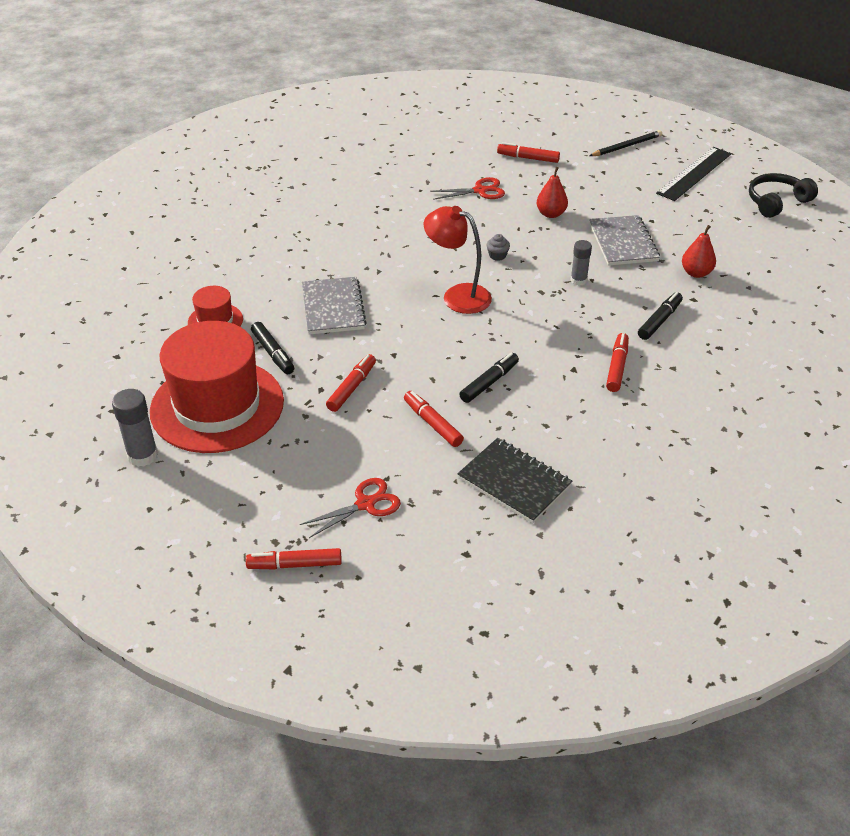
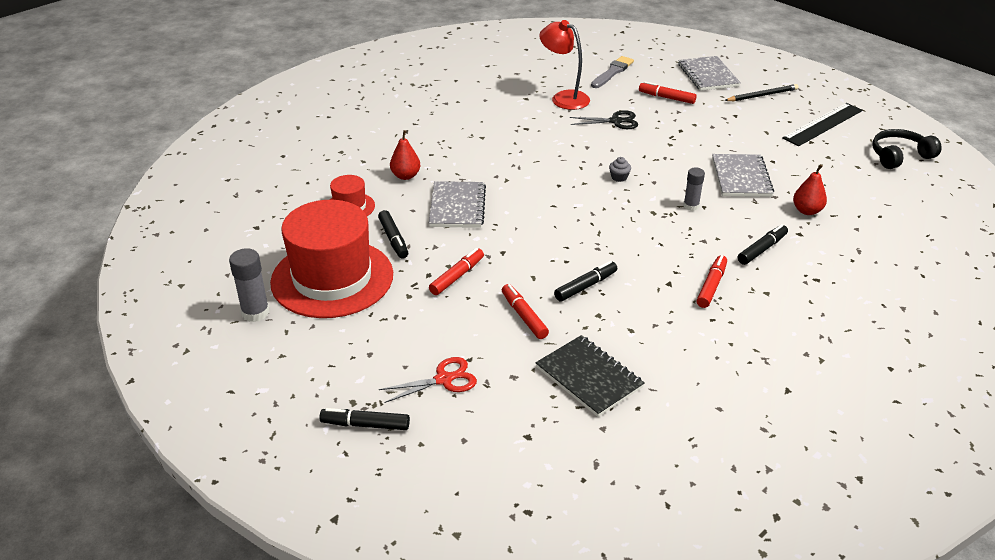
camera: 10 degrees right, 5 degrees down
red marker [246,548,342,570] -> black marker [319,408,410,430]
red lamp [424,206,492,314] -> red lamp moved to [539,20,590,110]
red scissors [430,177,505,200] -> black scissors [570,110,638,129]
red pear [536,167,568,218] -> red pear moved to [390,130,420,180]
none -> grey brush [591,56,634,88]
none -> grey notebook [678,56,741,91]

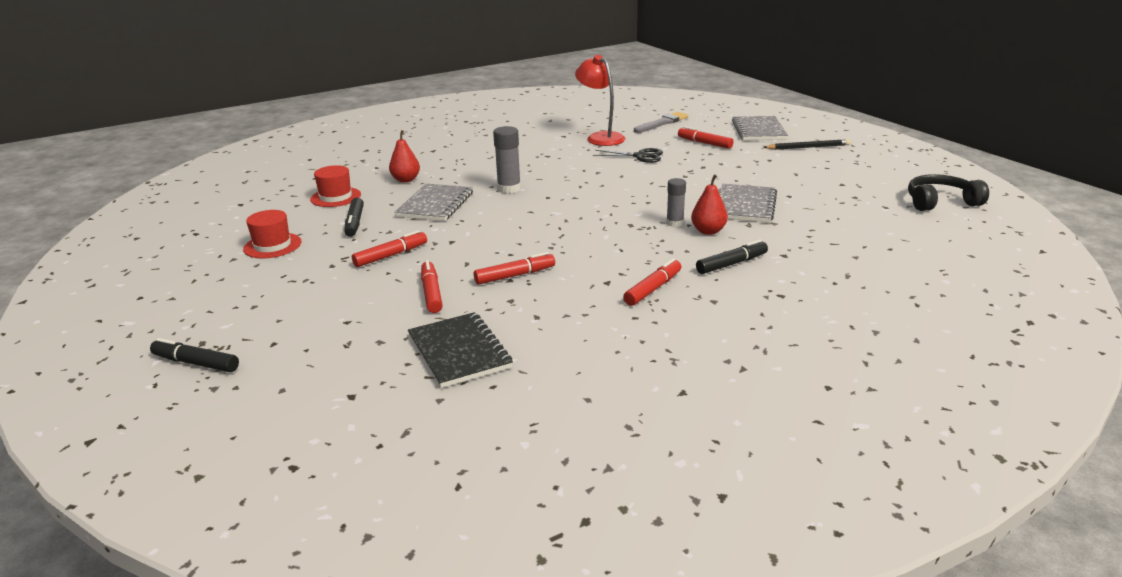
camera: 15 degrees right, 10 degrees down
grey glue stick [229,248,270,322] -> grey glue stick moved to [493,126,521,194]
red hat [270,200,393,318] -> red hat [243,210,302,258], size x0.45
red scissors [379,357,477,403] -> none
black marker [554,261,617,301] -> red marker [474,252,555,285]
grey cupcake [609,157,631,182] -> none
black ruler [782,103,863,146] -> none
red pear [793,164,827,215] -> red pear moved to [691,174,728,235]

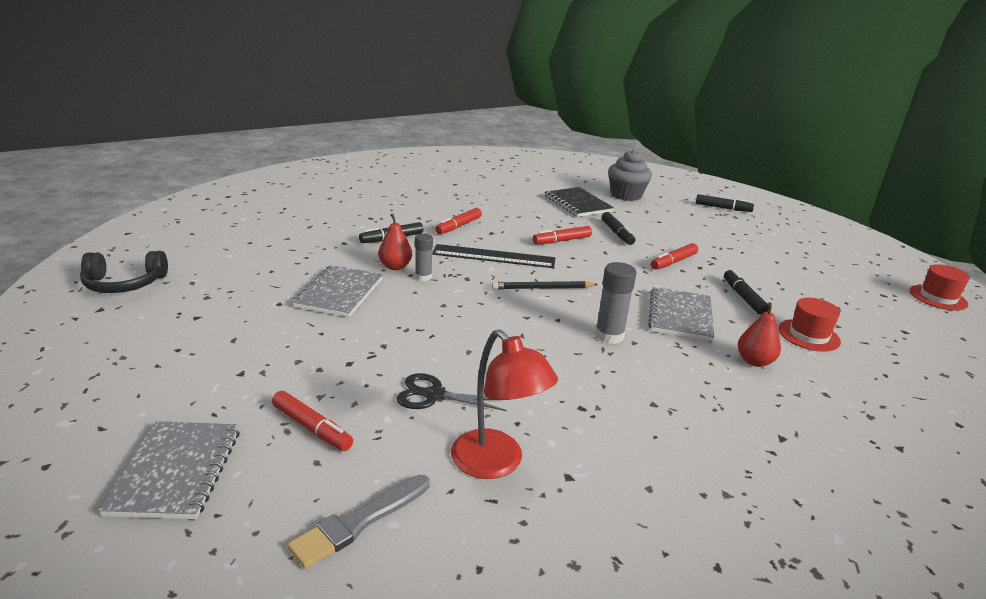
camera: 175 degrees right, 0 degrees up
red hat [243,210,302,258] -> red hat moved to [910,264,970,311]
red marker [421,260,443,313] -> black marker [601,212,635,245]
black pencil [763,139,850,150] -> black pencil moved to [492,281,598,290]
none -> black ruler [432,244,555,268]
none -> grey cupcake [608,149,652,201]

